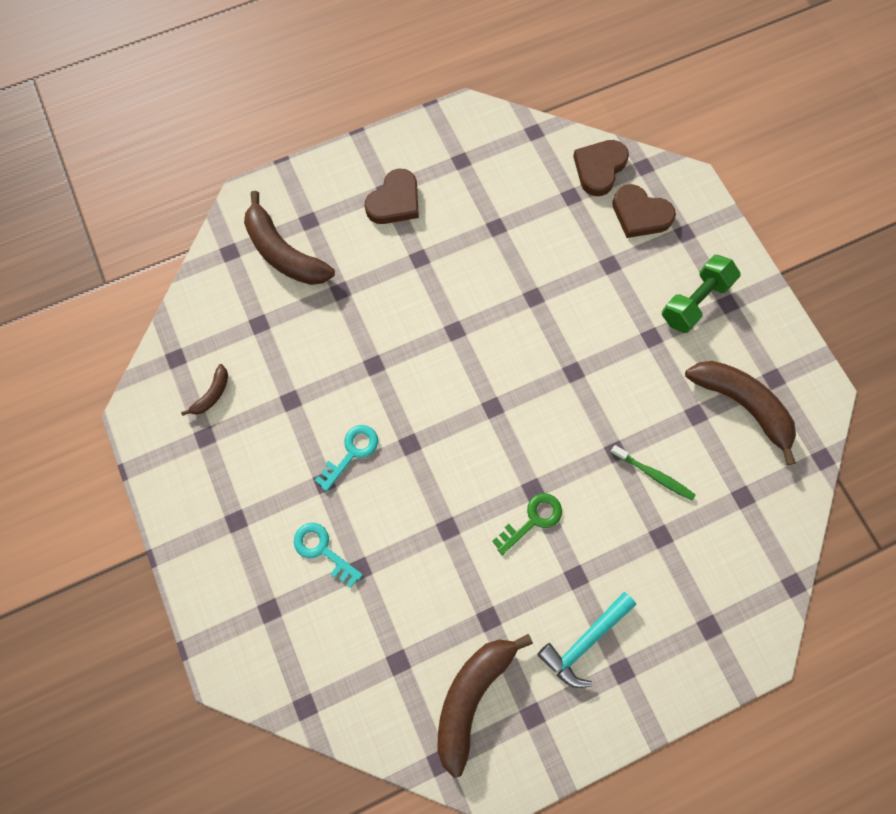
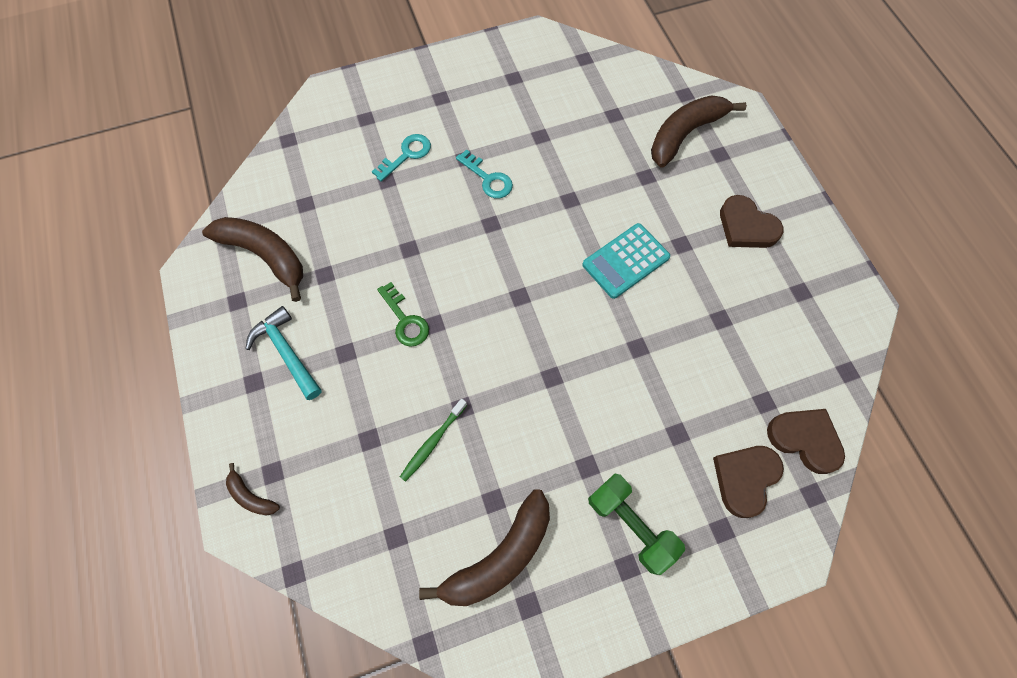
camera: 95 degrees right, 5 degrees down
brown banana [181,364,228,416] -> brown banana moved to [226,463,280,515]
none -> turquoise calculator [582,223,670,299]

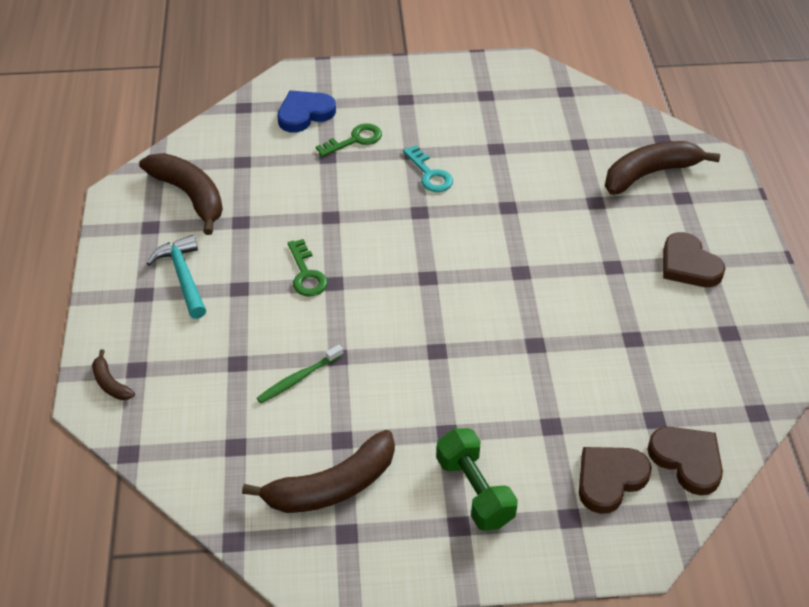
camera: 15 degrees right, 20 degrees down
turquoise key [372,134,431,182] -> green key [316,124,382,157]
turquoise calculator [582,223,670,299] -> none
none -> blue heart [277,90,336,133]

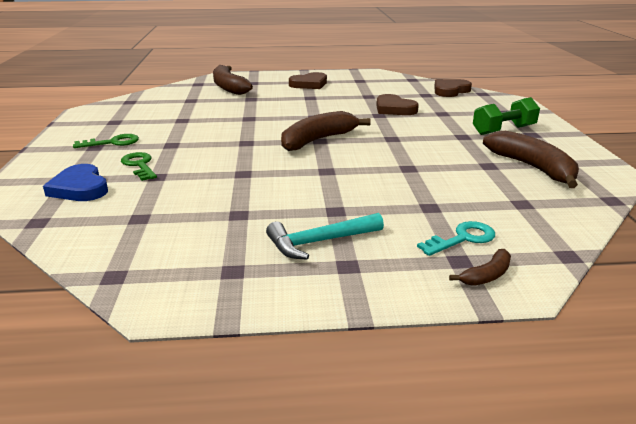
camera: 90 degrees left, 20 degrees down
brown banana [139,153,223,235] -> brown banana moved to [281,111,371,151]
green toothbrush [257,345,343,403] -> none
green key [288,239,328,297] -> green key moved to [73,134,139,148]
turquoise key [403,145,453,192] -> turquoise key moved to [417,221,495,256]
brown heart [579,447,652,514] -> brown heart moved to [376,94,419,115]

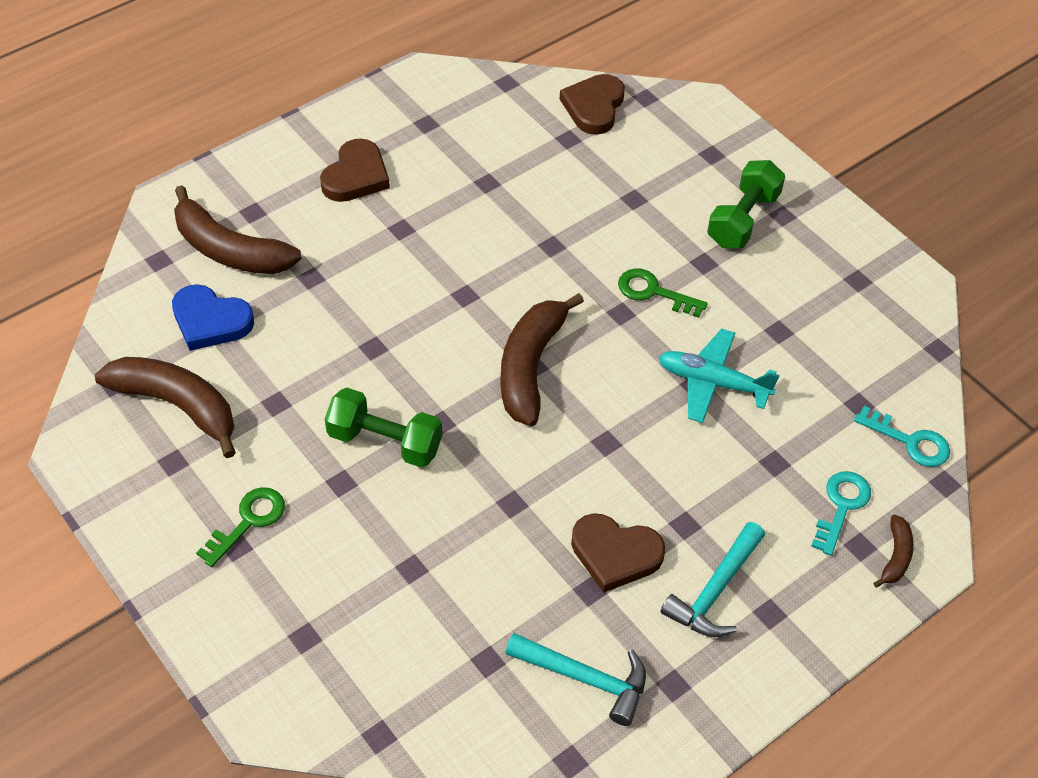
camera: 35 degrees left, 25 degrees up
blue heart [43,164,108,201] -> blue heart moved to [172,284,254,351]
green key [121,152,157,181] -> green key moved to [618,268,708,318]
brown heart [376,94,419,115] -> brown heart moved to [571,513,665,593]
brown banana [483,131,579,188] -> brown banana moved to [95,357,236,458]
none -> green dumbbell [325,388,442,467]
none -> turquoise hammer [505,633,646,726]
none -> turquoise plane [659,329,780,423]
none -> turquoise key [854,406,950,467]

